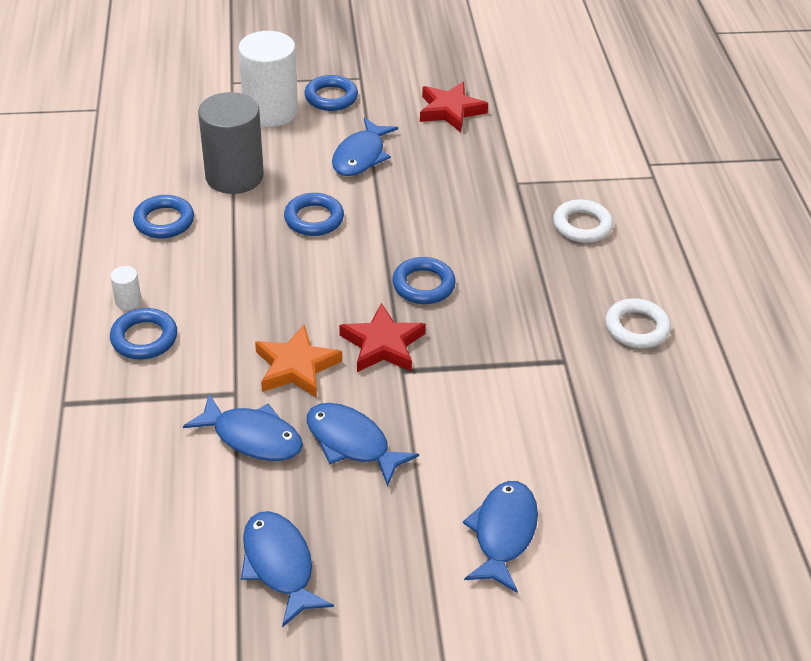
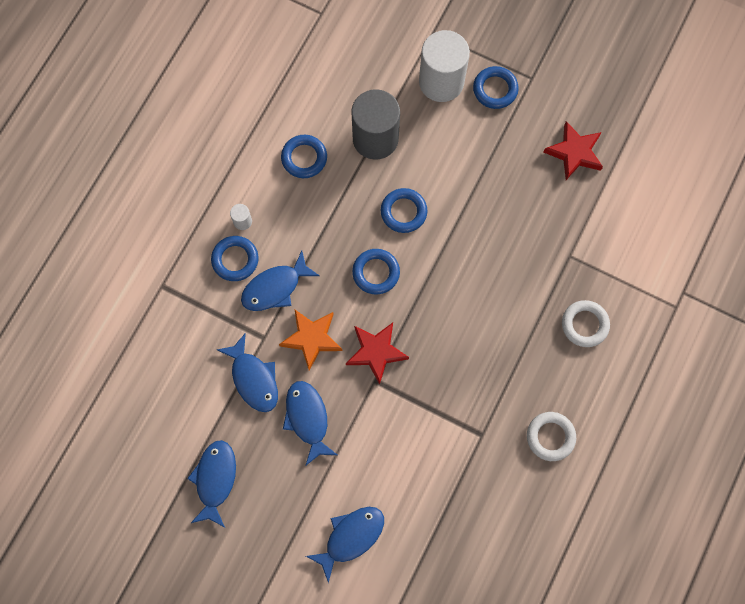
camera: 35 degrees right, 30 degrees up
blue fish [332,118,398,176] -> blue fish moved to [241,251,320,311]
blue ring [392,257,456,304] -> blue ring moved to [352,249,400,294]

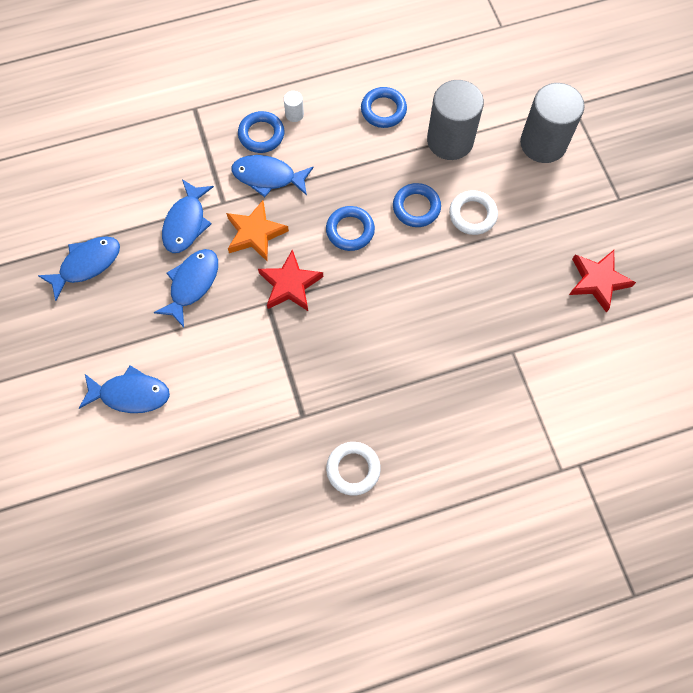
camera: 45 degrees right, 5 degrees down
white cylinder [419,30,470,102] -> grey cylinder [520,83,585,163]
blue ring [473,66,519,109] -> none
white ring [562,300,610,347] -> white ring moved to [449,190,498,235]

